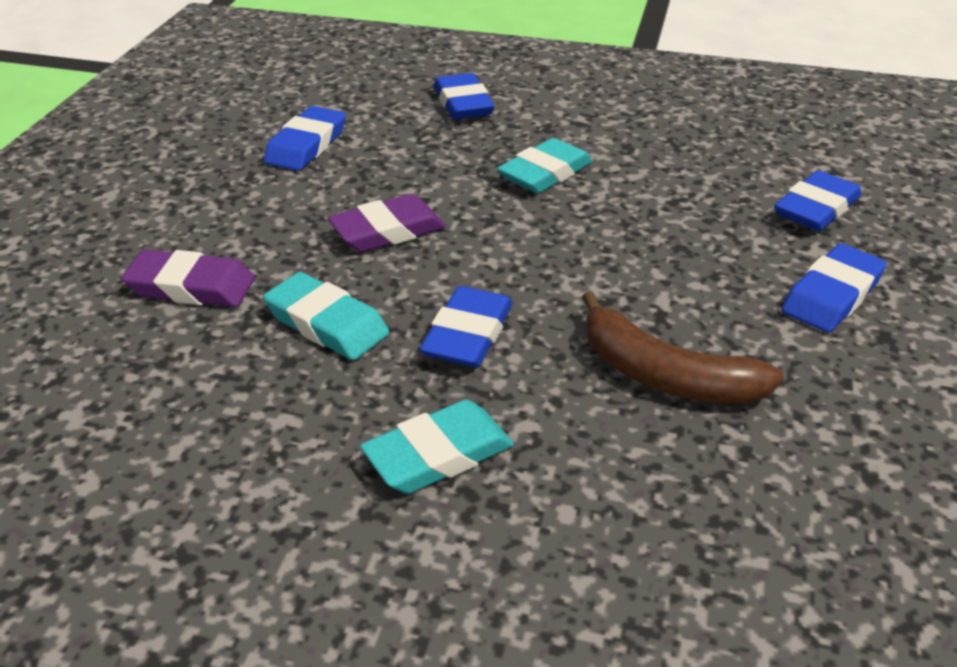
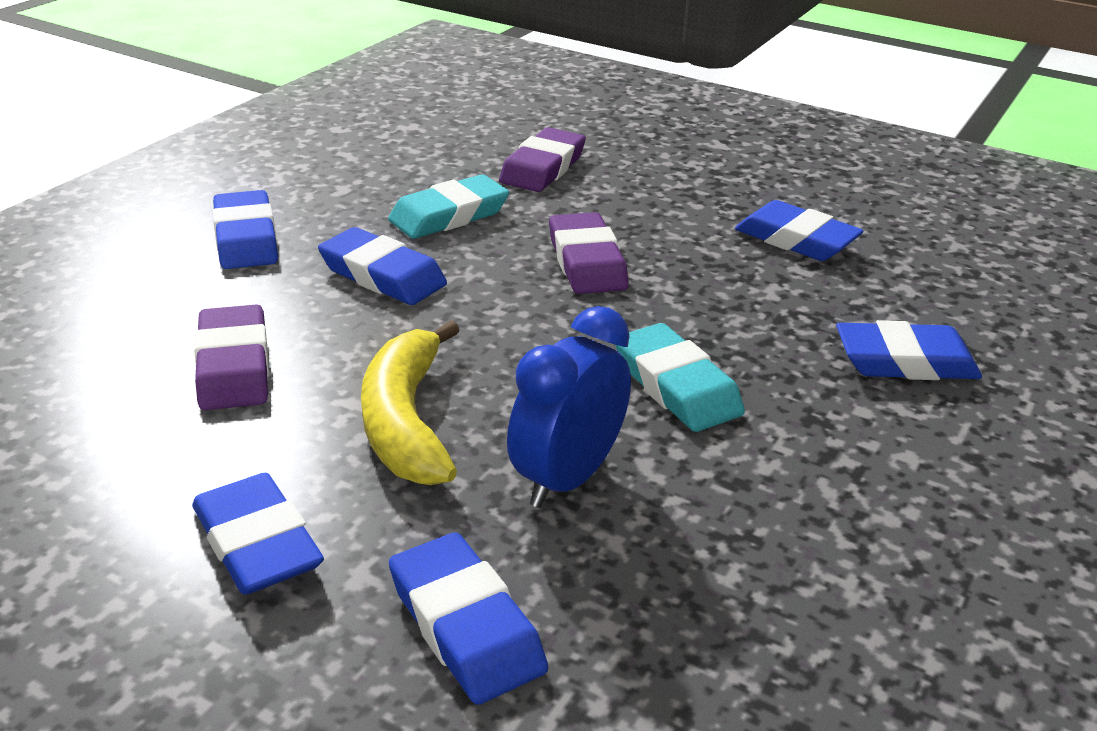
camera: 105 degrees right, 5 degrees down
turquoise eraser [360,400,514,494] -> blue eraser [213,190,278,269]
brown banana [582,291,784,404] -> purple eraser [194,304,269,410]
none -> yellow banana [361,320,460,485]
none -> blue clock [507,306,631,508]

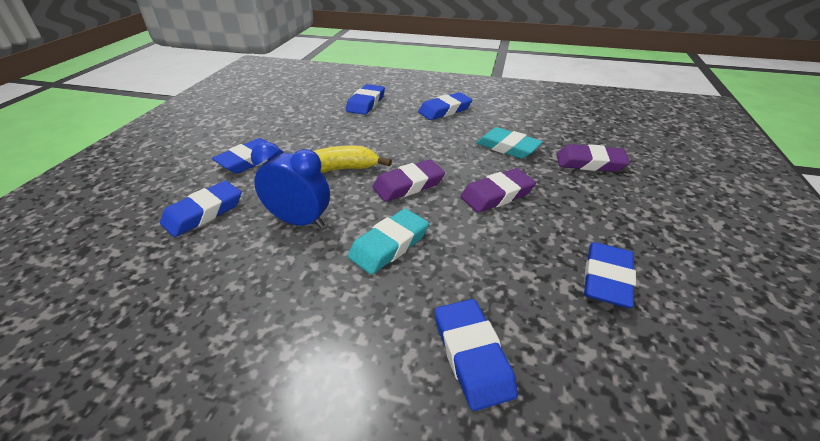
camera: 75 degrees right, 5 degrees up
purple eraser [194,304,269,410] -> purple eraser moved to [372,159,445,202]
blue eraser [318,227,447,305] -> blue eraser moved to [346,84,385,115]

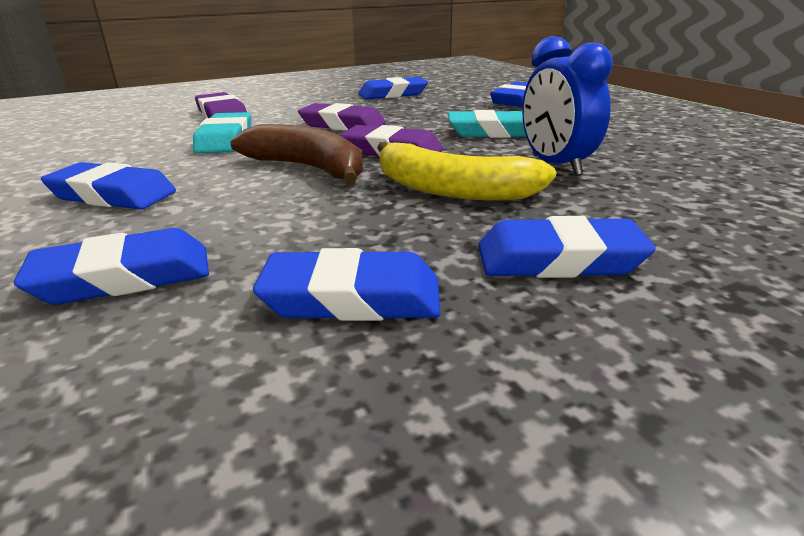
camera: 130 degrees left, 10 degrees down
blue eraser [160,181,241,237] -> blue eraser moved to [253,248,440,321]
none -> brown banana [231,124,363,185]

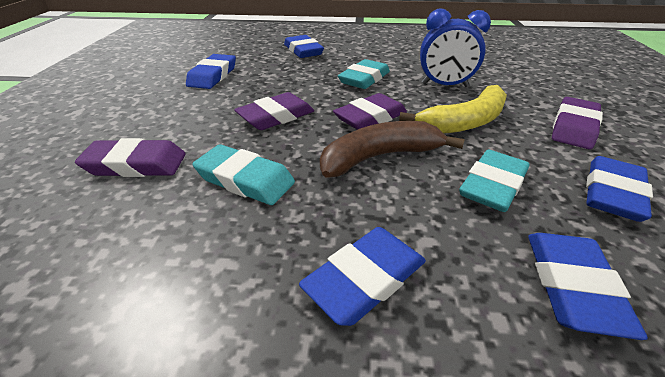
camera: 60 degrees left, 10 degrees up
blue eraser [478,216,656,278] -> purple eraser [552,97,603,149]
none -> turquoise eraser [459,150,530,212]

